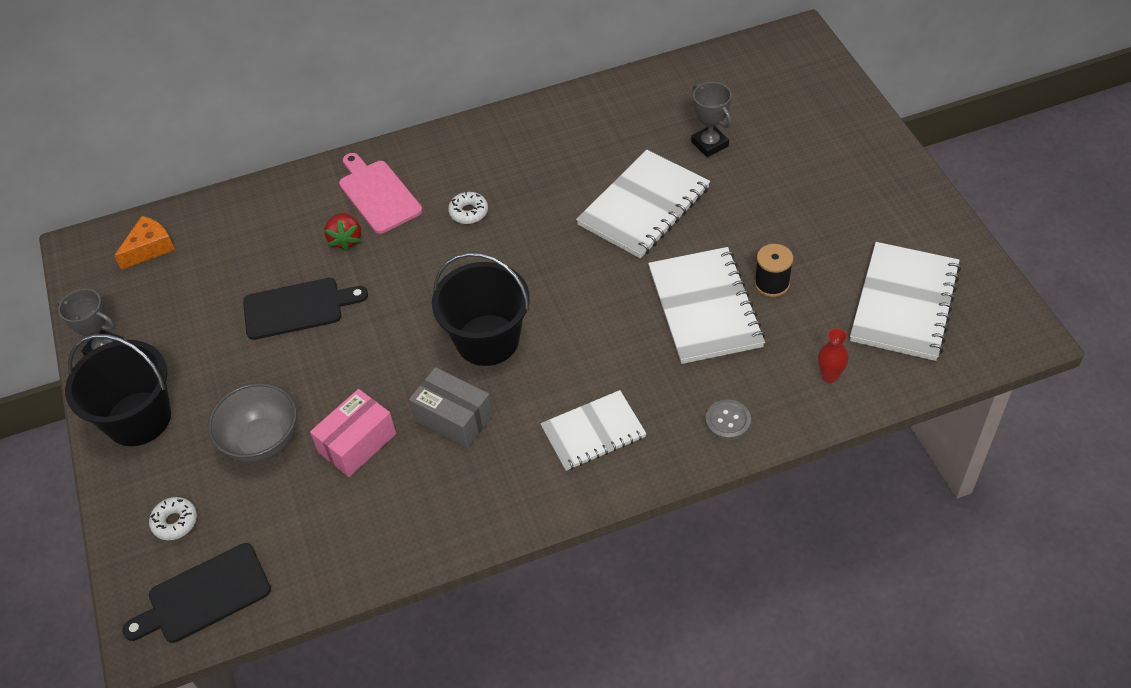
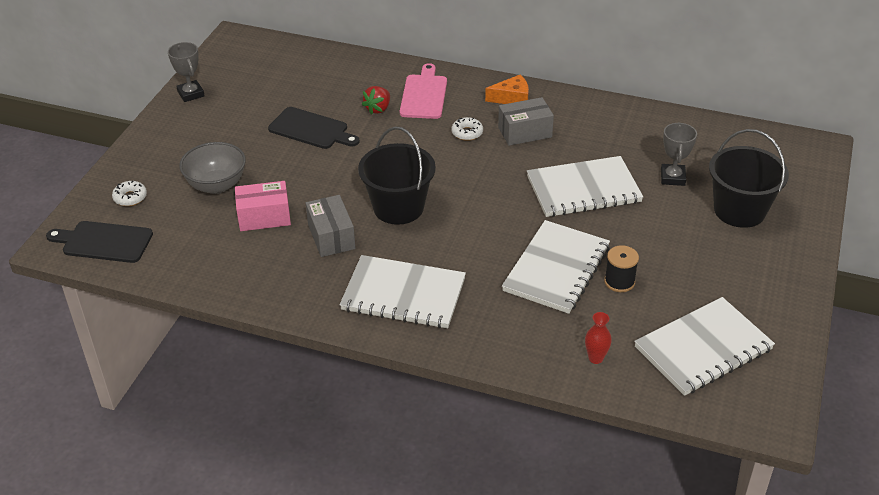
camera: 35 degrees right, 10 degrees down
black bucket [65,334,171,446] -> black bucket moved to [709,129,789,228]
orange cheese [114,216,175,270] -> orange cheese moved to [485,75,529,104]
white notebook [541,390,647,471] -> white notebook [340,255,466,328], size x1.52
grey button [705,399,751,440] -> none
none -> grey box [498,97,554,146]

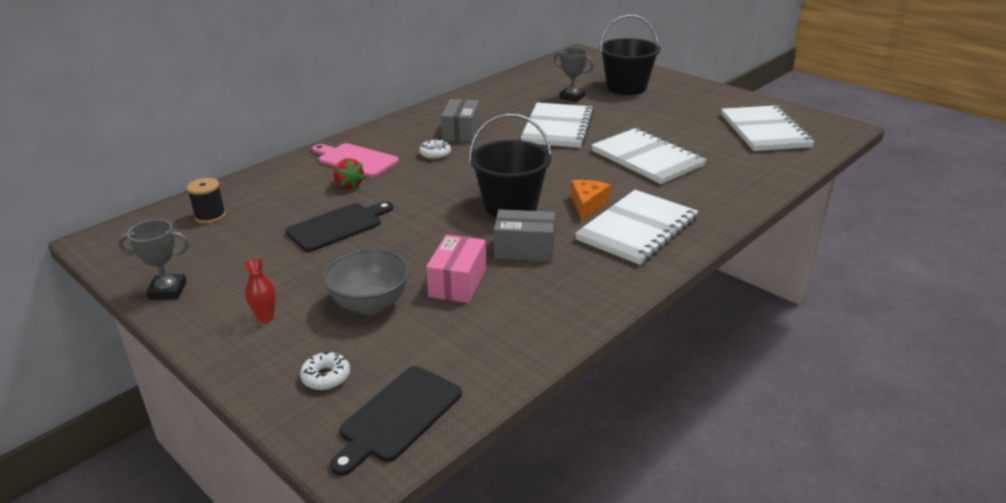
camera: 65 degrees left, 10 degrees down
orange cheese [485,75,529,104] -> orange cheese moved to [571,180,611,221]
red vase [585,312,612,364] -> red vase moved to [244,258,276,323]
black spool [604,245,639,292] -> black spool moved to [187,178,226,224]

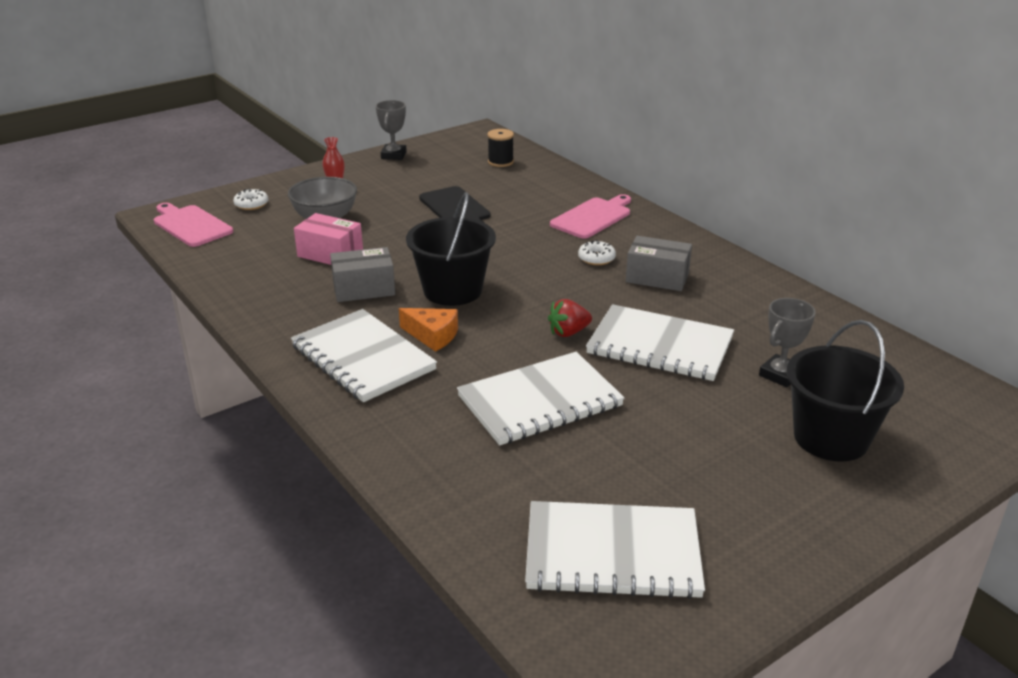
camera: 100 degrees right, 0 degrees up
black cutting board [330,366,462,476] -> pink cutting board [154,203,233,247]
red strawberry [333,158,365,190] -> red strawberry moved to [548,299,592,337]
grey box [494,209,555,261] -> grey box turned 60 degrees clockwise [330,247,395,302]

